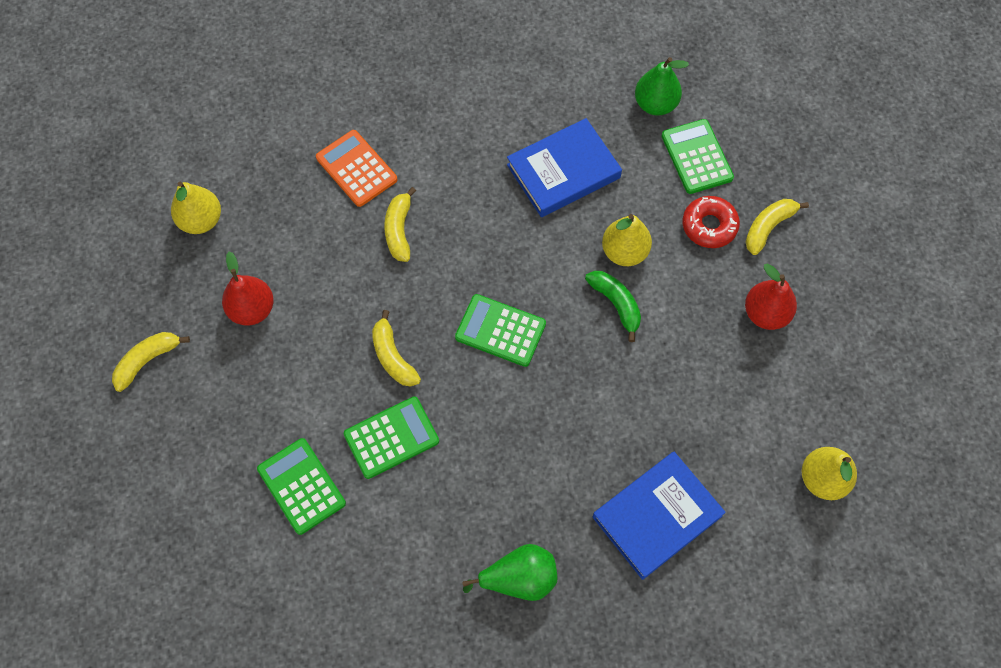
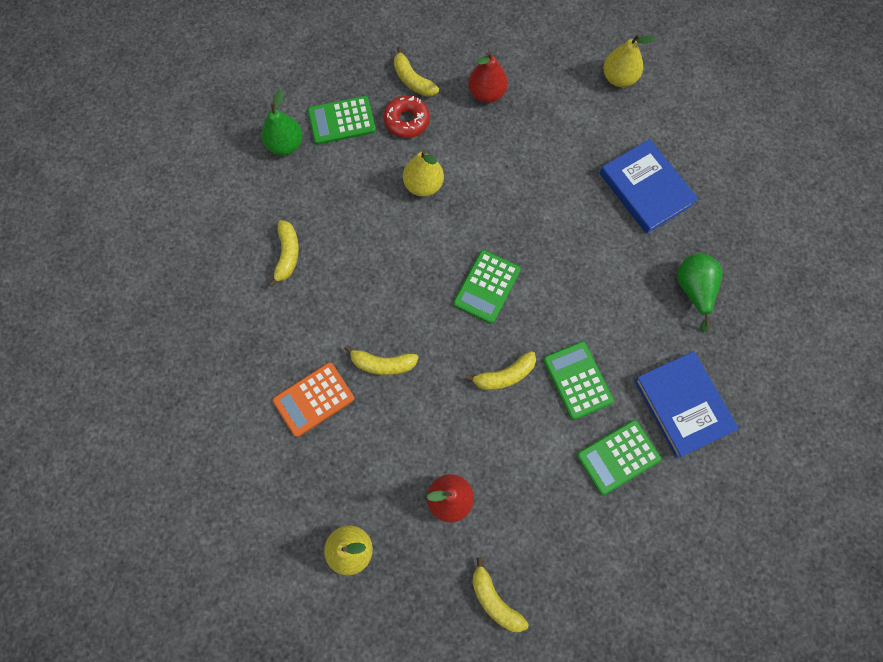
camera: 85 degrees left, 5 degrees up
blue book [507,118,622,217] -> blue book moved to [634,351,739,458]
green banana [585,271,641,342] -> none
none -> yellow banana [269,220,299,287]

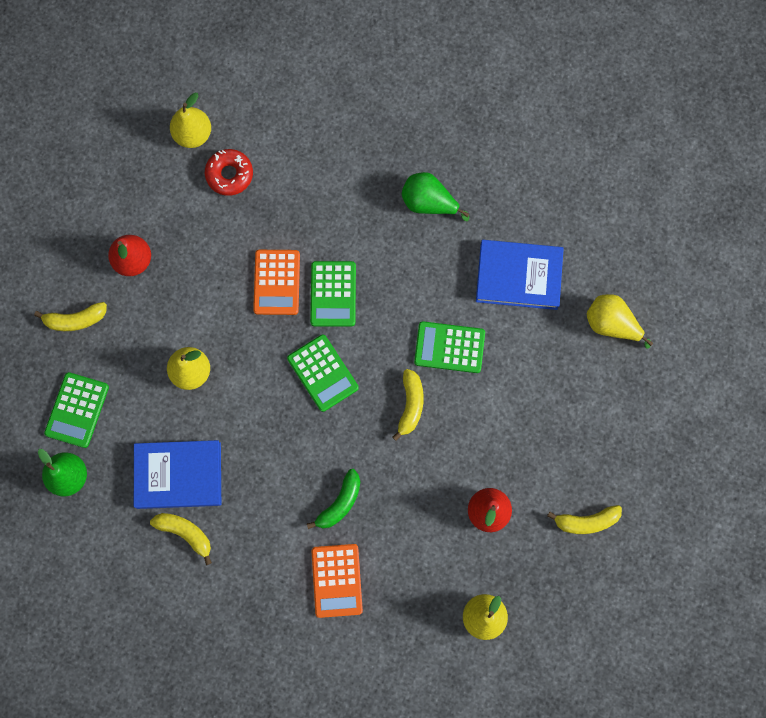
camera: 60 degrees left, 5 degrees up
yellow banana [344,345,419,375] -> green banana [307,469,360,529]
red donut [383,95,430,138] -> red donut moved to [205,149,253,196]
green calculator [577,420,661,495] -> green calculator moved to [310,261,356,327]
blue book [600,139,698,234] -> blue book moved to [134,440,221,509]
none -> orange calculator [253,250,300,315]
none -> yellow pear [587,294,653,349]

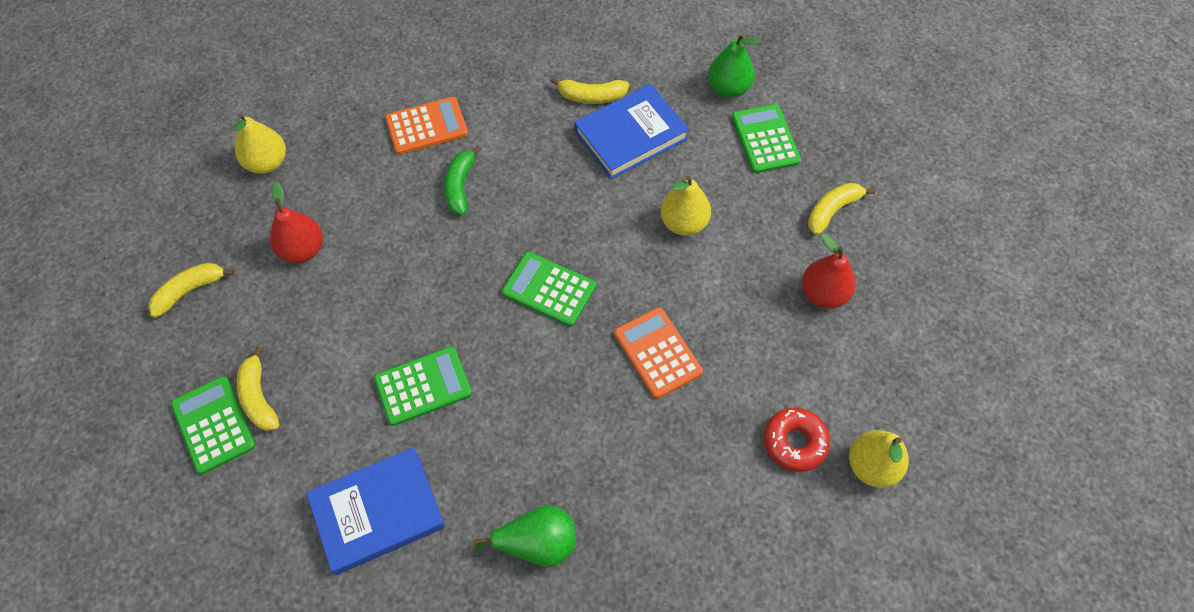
camera: 150 degrees right, 15 degrees down
green calculator [310,261,356,327] -> green calculator moved to [171,376,256,474]
orange calculator [312,544,363,618] -> orange calculator turned 105 degrees clockwise [385,97,468,155]
yellow banana [392,369,424,441] -> yellow banana moved to [237,346,280,431]
yellow pear [587,294,653,349] -> none

